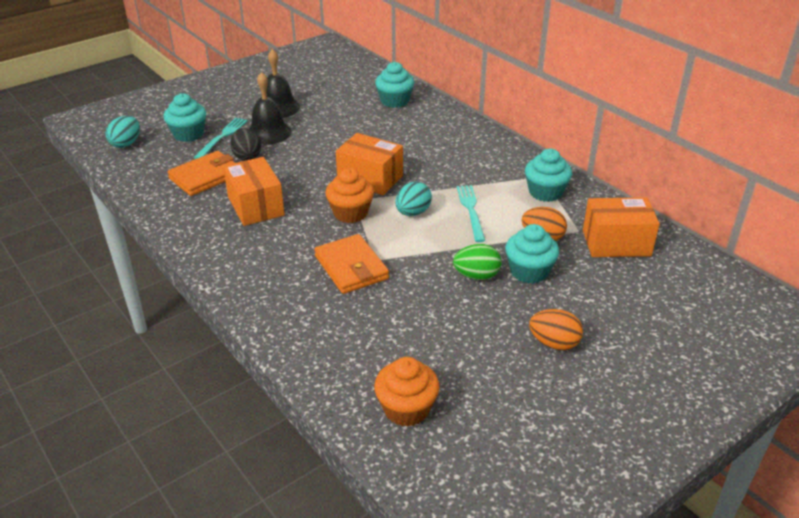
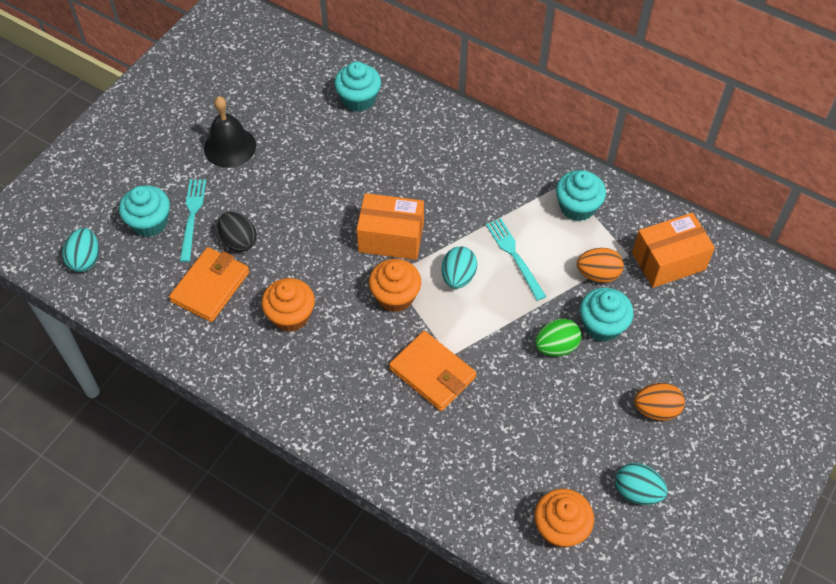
camera: 20 degrees left, 20 degrees up
orange box [223,157,285,226] -> orange cupcake [261,278,315,332]
black bell [249,72,291,145] -> none
none -> turquoise egg [615,463,668,505]

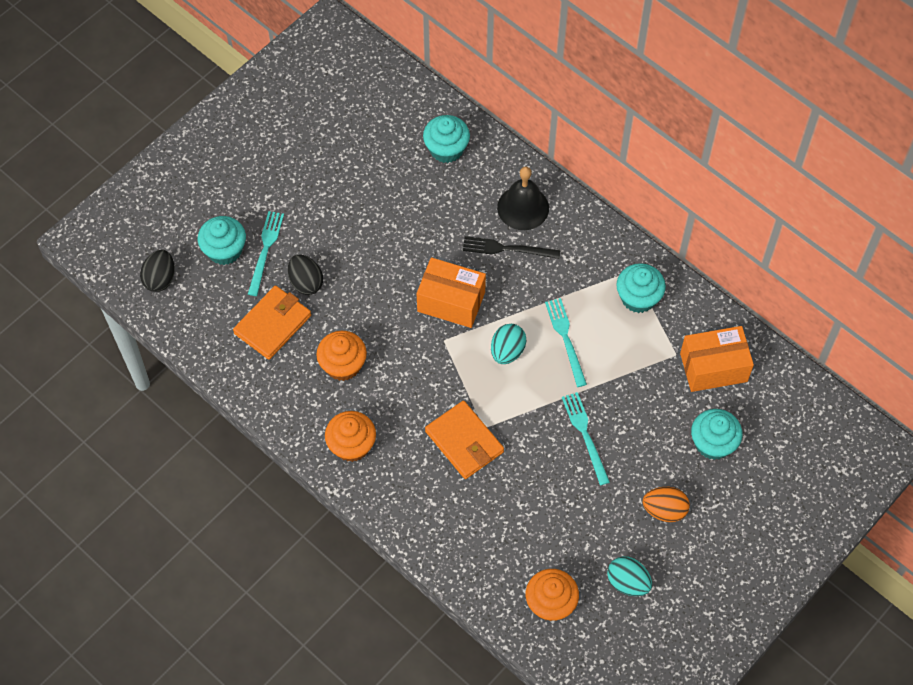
camera: 10 degrees right, 5 degrees up
turquoise egg [62,228,99,272] -> black egg [140,250,175,292]
black bell [204,96,256,168] -> black bell moved to [497,166,549,230]
orange cupcake [369,259,421,312] -> orange cupcake moved to [325,411,376,462]
green egg [535,319,581,356] -> turquoise fork [562,392,610,485]
orange egg [577,248,624,283] -> none
turquoise cupcake [580,288,634,342] -> turquoise cupcake moved to [691,409,743,460]
none -> black fork [463,236,560,259]

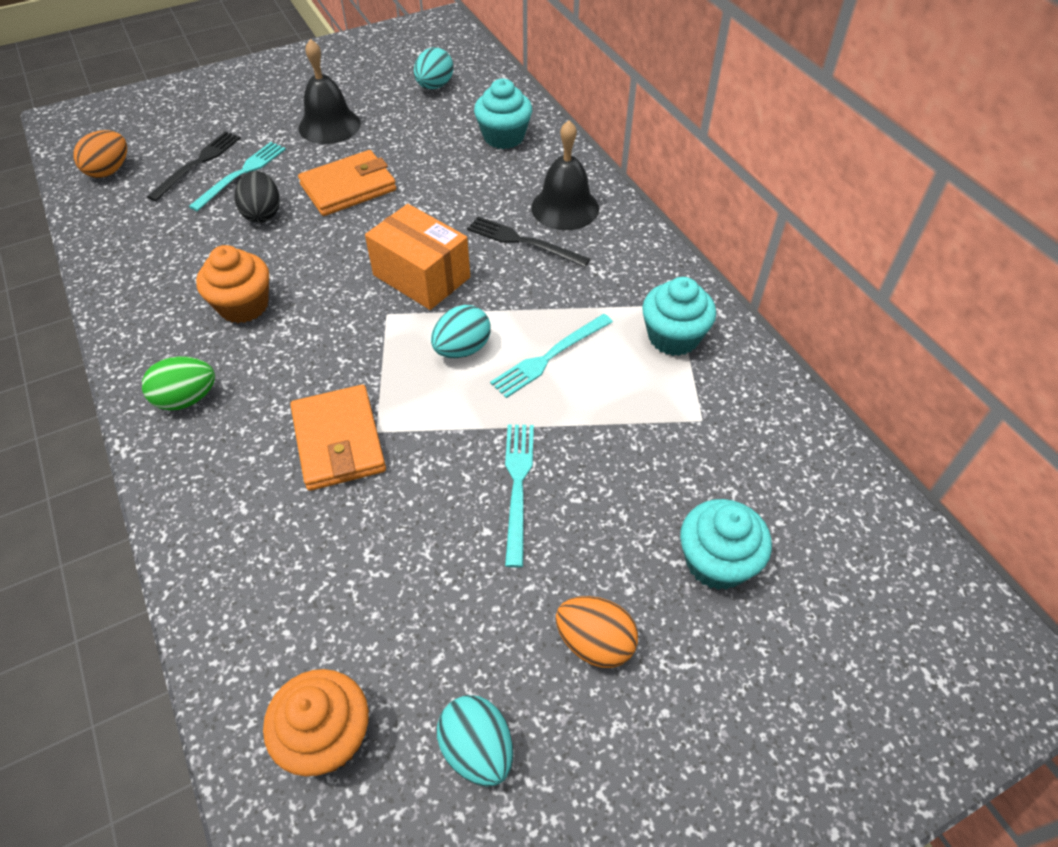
camera: 20 degrees right, 10 degrees down
black egg [140,250,175,292] -> orange egg [73,130,127,178]
turquoise cupcake [198,216,246,265] -> black fork [147,131,241,201]
orange wallet [233,286,311,360] -> orange wallet moved to [298,150,396,216]
orange cupcake [325,411,376,462] -> green egg [142,356,215,411]
turquoise fork [545,298,587,387] -> turquoise fork turned 135 degrees counterclockwise [490,314,613,398]
orange box [680,326,754,392] -> none
none -> black bell [298,39,361,144]
none -> turquoise egg [414,47,453,89]

